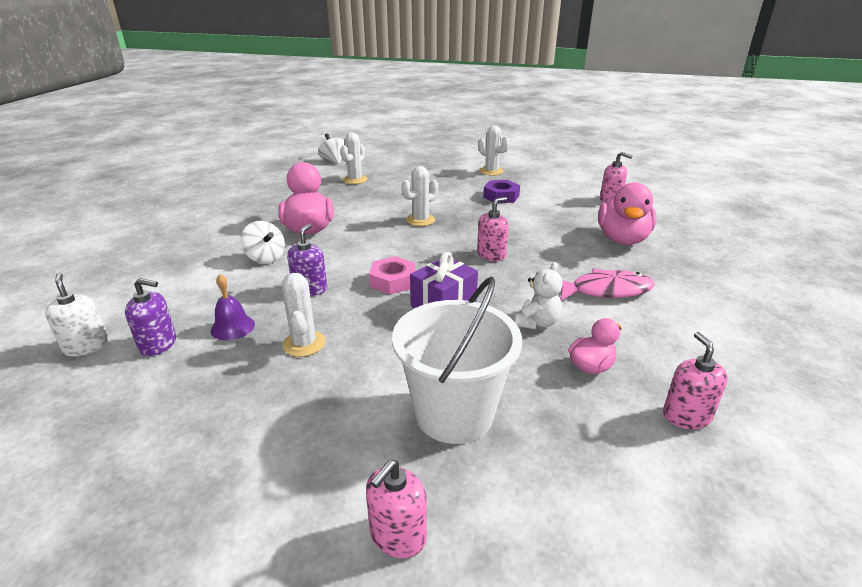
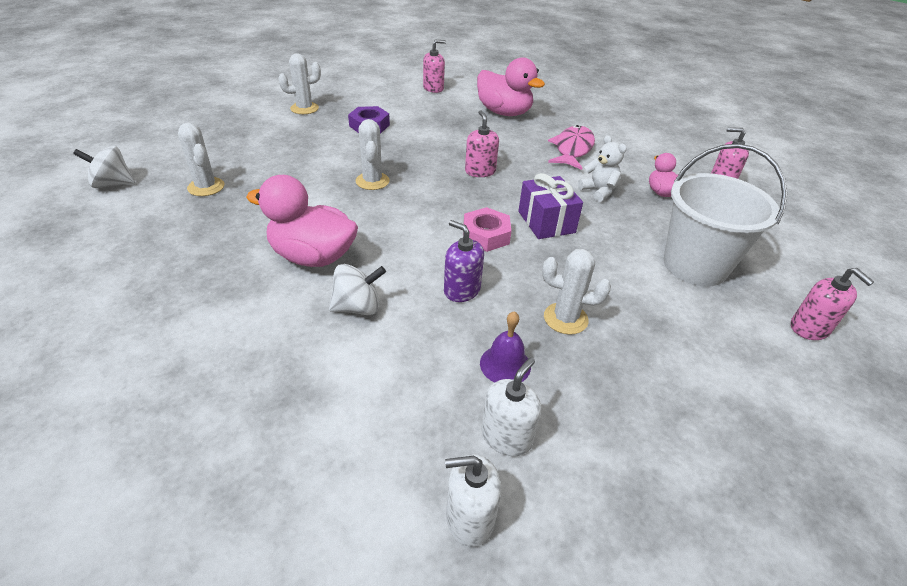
camera: 65 degrees left, 10 degrees up
purple soap dispenser [125,278,176,356] -> white soap dispenser [482,357,541,456]

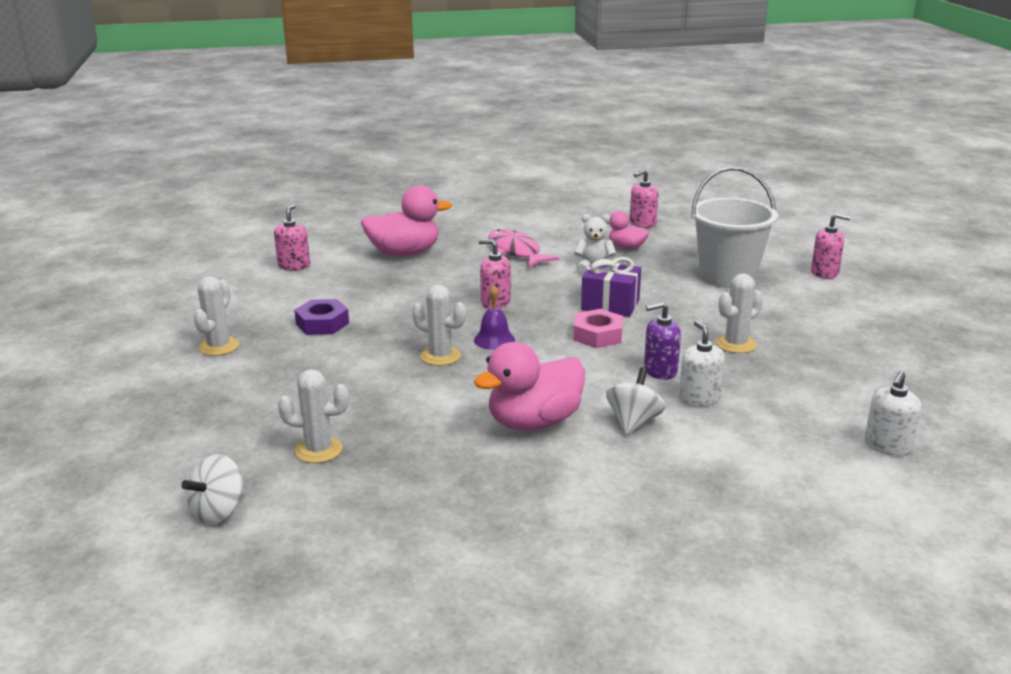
camera: 50 degrees left, 15 degrees down
purple bell [480,311,531,382] -> purple bell moved to [474,285,515,350]
white soap dispenser [482,357,541,456] -> white soap dispenser moved to [679,321,725,406]

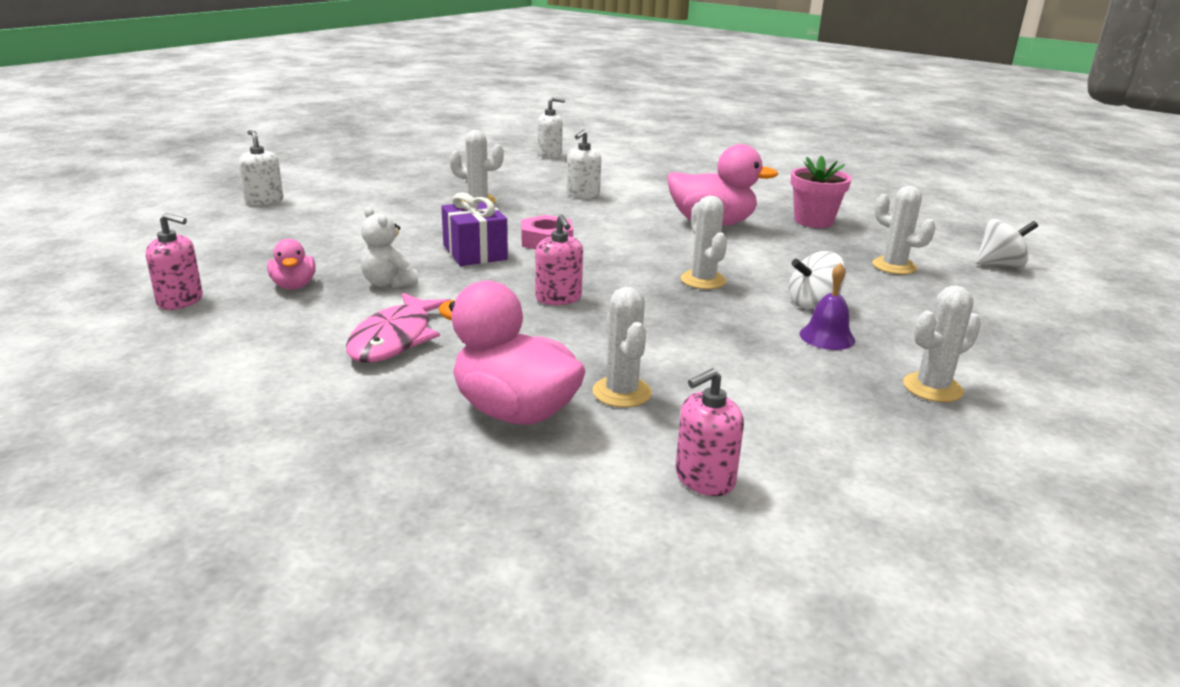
camera: 135 degrees left, 0 degrees up
purple nut [294,299,349,335] -> none
purple bell [474,285,515,350] -> purple bell moved to [800,263,855,350]
white spinning top [606,368,665,435] -> white spinning top moved to [789,251,846,309]
purple soap dispenser [644,302,681,380] -> none
white bucket [691,167,778,288] -> none
pink soap dispenser [811,213,851,279] -> white soap dispenser [239,130,283,206]
none -> white cactus [592,287,652,408]
none -> pink flower pot [791,156,851,228]

